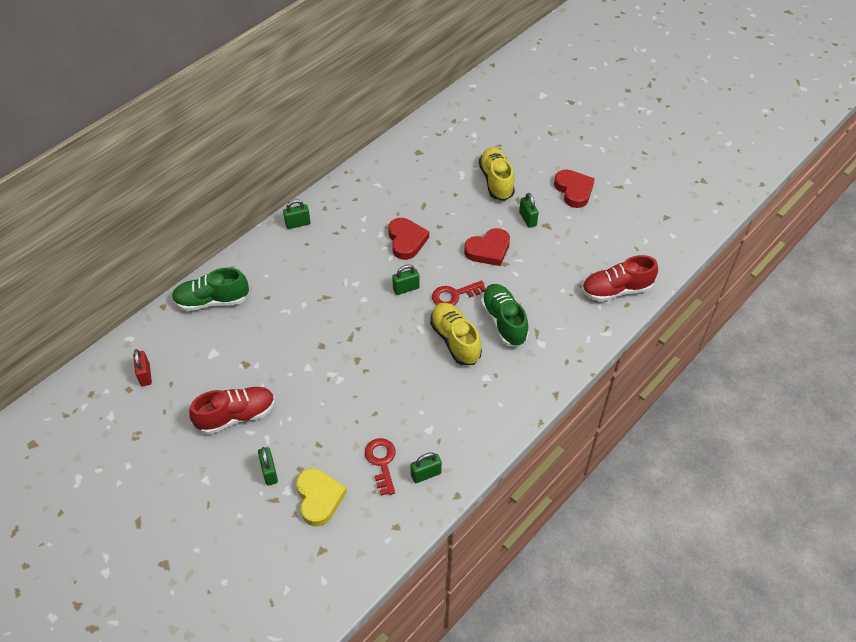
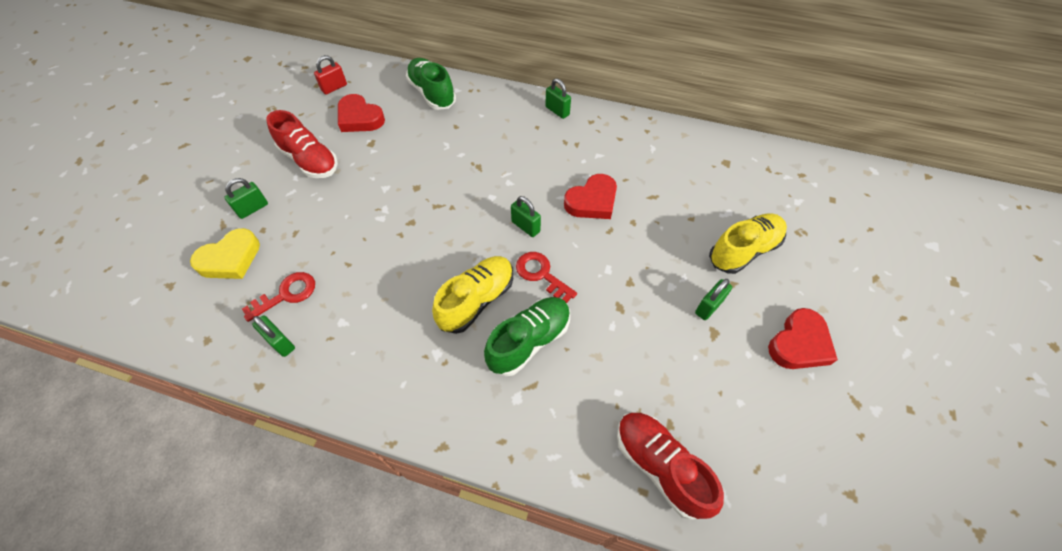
camera: 65 degrees right, 5 degrees up
red heart [464,228,510,266] -> red heart moved to [338,94,385,132]

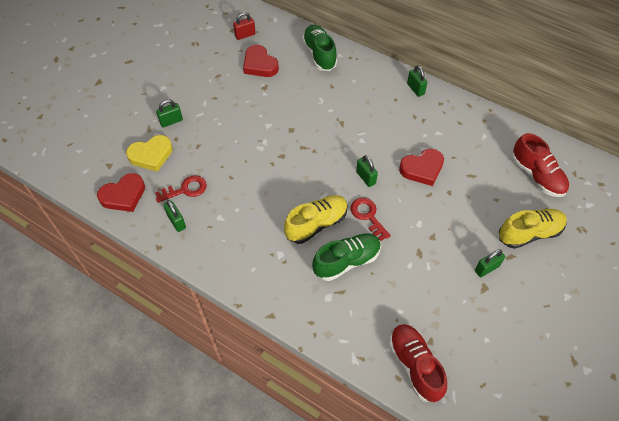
camera: 15 degrees right, 0 degrees up
red shoe [267,110,338,178] -> red shoe moved to [512,133,569,197]
red heart [768,308,838,369] -> red heart moved to [97,173,145,212]

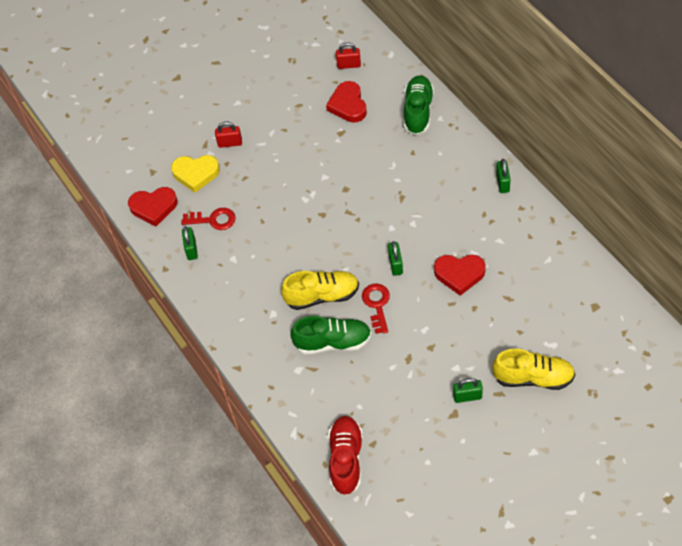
camera: 30 degrees right, 0 degrees up
green padlock [156,99,183,128] -> red padlock [215,122,242,148]
red shoe [512,133,569,197] -> none

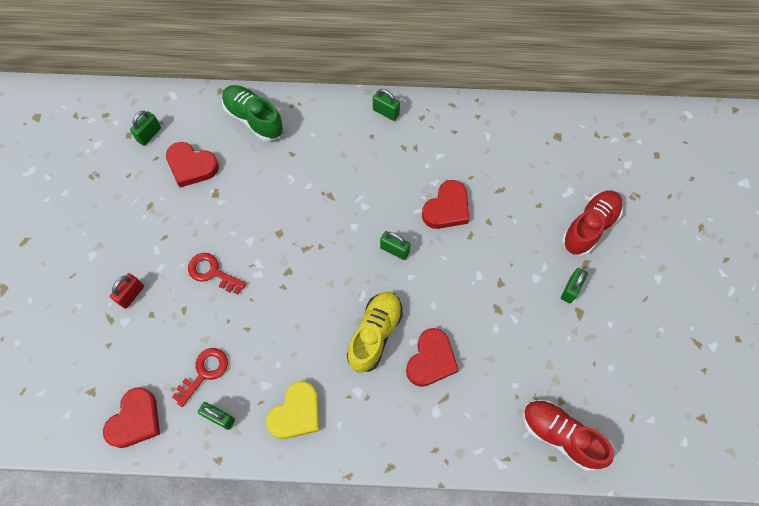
camera: 60 degrees left, 10 degrees up
yellow heart [171,155,220,193] -> yellow heart moved to [266,381,319,439]
green shoe [290,316,372,354] -> red heart [406,328,459,387]
red padlock [336,42,361,69] -> green padlock [130,111,161,146]
red key [362,283,390,334] -> red key moved to [188,253,246,295]
yellow shoe [492,349,575,390] -> red shoe [562,190,623,256]

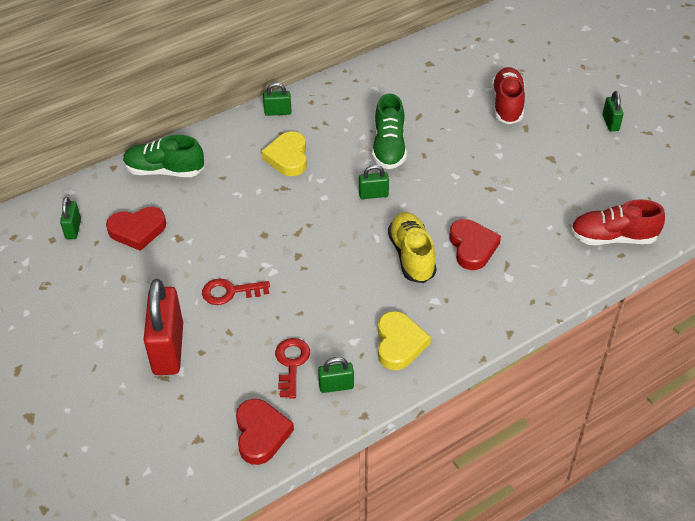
camera: 35 degrees left, 20 degrees down
red padlock [110,273,144,309] -> red padlock [144,279,183,375], size x2.06
red heart [422,180,470,229] -> green shoe [372,94,407,169]
green padlock [561,268,588,303] -> green padlock moved to [603,91,624,131]
none -> yellow heart [261,131,307,176]

